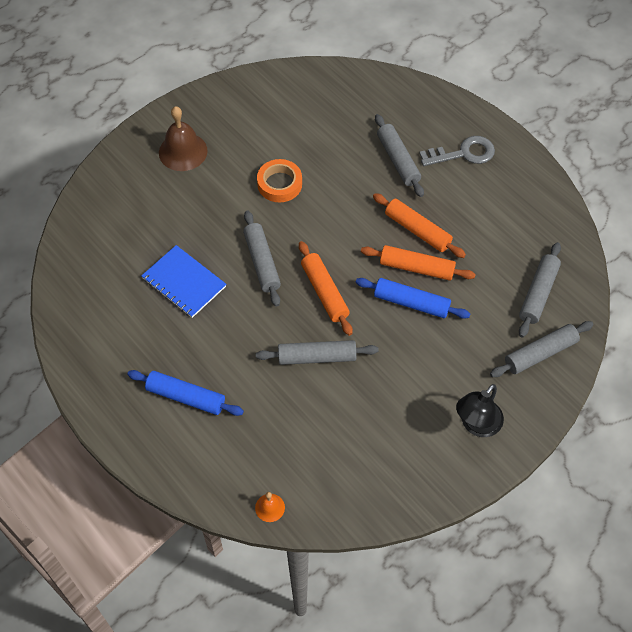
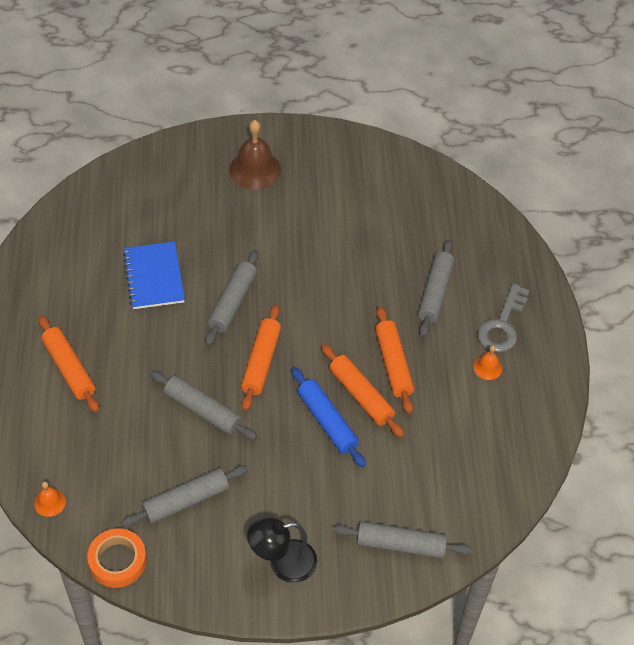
camera: 35 degrees right, 5 degrees down
blue rolling pin [127,370,244,416] -> orange rolling pin [38,316,99,412]
orange tape [257,159,302,202] -> orange tape moved to [87,528,147,588]
grey key [419,136,495,166] -> grey key turned 90 degrees clockwise [477,283,530,353]
grey rolling pin [519,242,561,337] -> grey rolling pin moved to [121,465,248,527]
none -> orange bell [473,345,502,380]

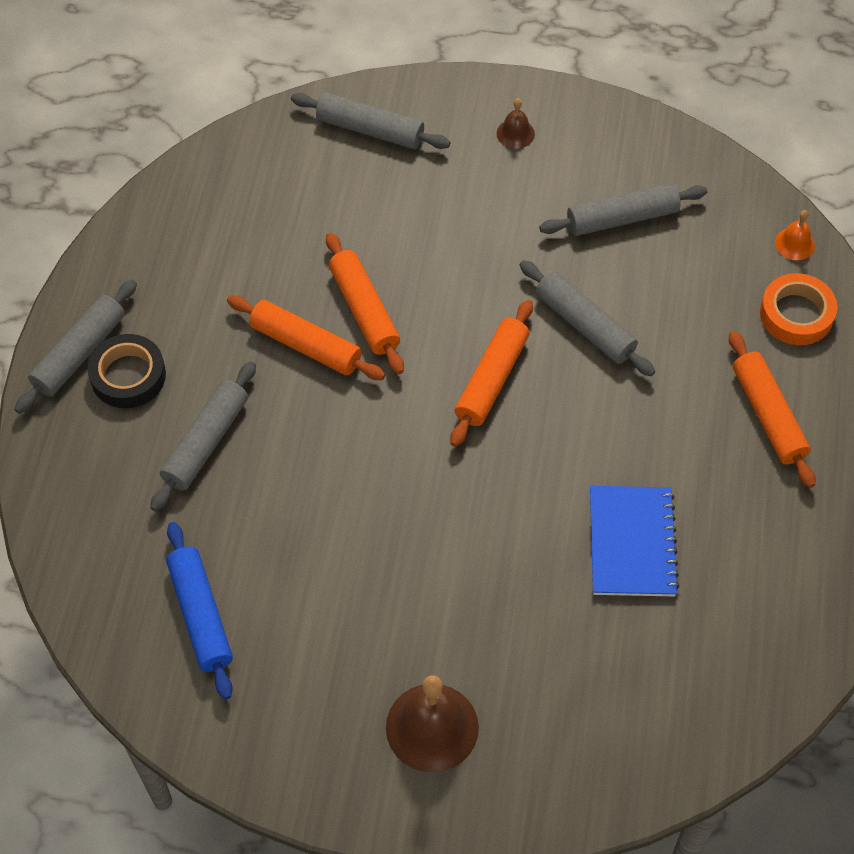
camera: 165 degrees left, 5 degrees up
orange tape [87,528,147,588] -> orange tape moved to [760,273,837,345]
grey rolling pin [205,250,259,346] -> grey rolling pin moved to [14,279,137,414]
black lamp [247,518,317,583] -> brown bell [497,98,535,149]
blue rolling pin [291,367,366,468] -> blue rolling pin moved to [166,522,233,700]
orange rolling pin [375,306,414,414] -> orange rolling pin turned 60 degrees counterclockwise [227,295,385,380]
orange bell [473,345,502,380] -> none
grey key [477,283,530,353] -> black tape [87,334,166,408]

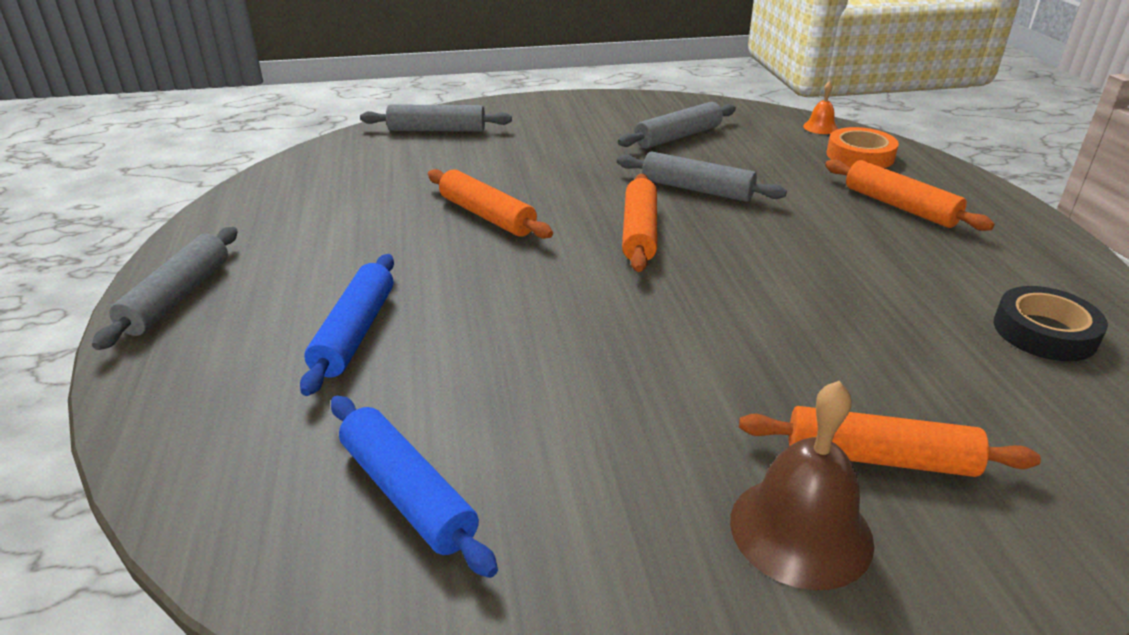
camera: 20 degrees left, 25 degrees down
black tape [87,334,166,408] -> black tape moved to [994,286,1108,361]
grey rolling pin [150,361,256,511] -> blue rolling pin [300,254,394,396]
orange rolling pin [227,295,385,380] -> orange rolling pin moved to [739,406,1041,477]
brown bell [497,98,535,149] -> none
blue notebook [590,486,680,597] -> none

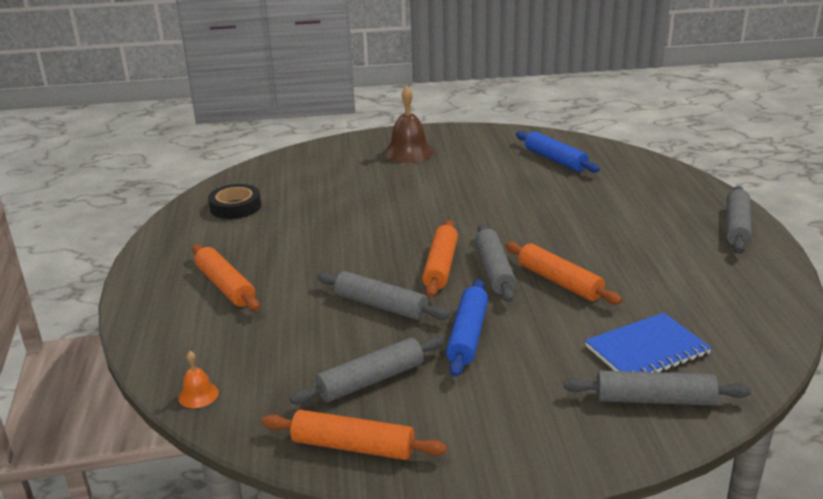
camera: 175 degrees left, 5 degrees down
blue rolling pin [300,254,394,396] -> blue rolling pin moved to [446,279,488,377]
orange rolling pin [739,406,1041,477] -> orange rolling pin moved to [262,410,447,460]
orange tape [827,127,899,168] -> none
none -> grey rolling pin [475,224,516,302]
none -> blue notebook [585,313,712,372]

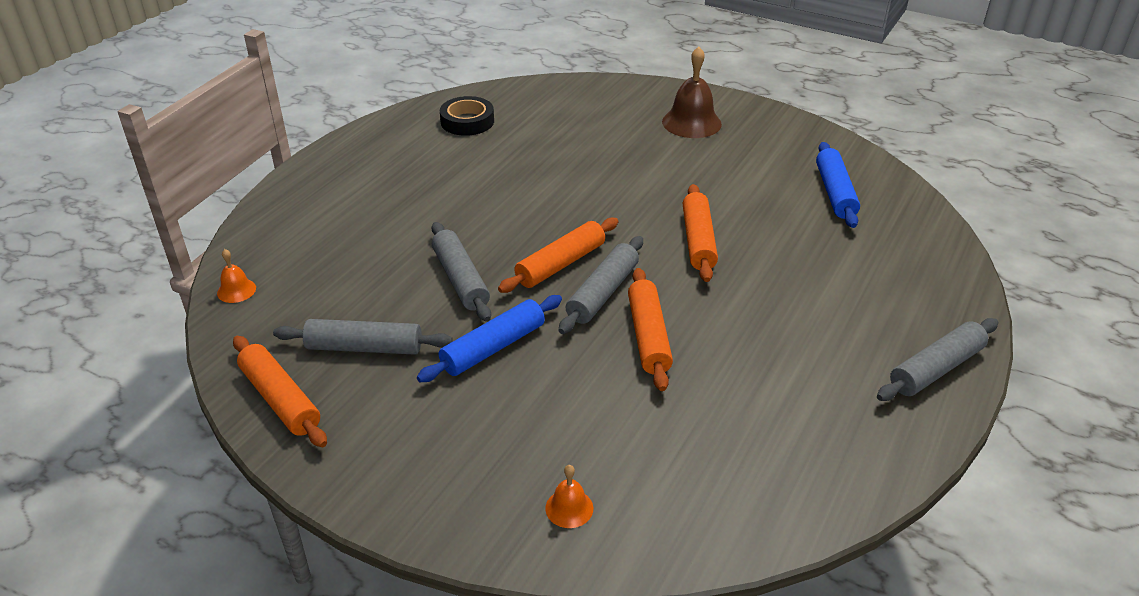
camera: 35 degrees right, 10 degrees up
orange rolling pin [192,244,260,311] -> orange rolling pin moved to [683,184,718,282]
grey rolling pin [564,370,751,406] -> orange bell [545,465,593,528]
blue notebook [585,313,712,372] -> none

